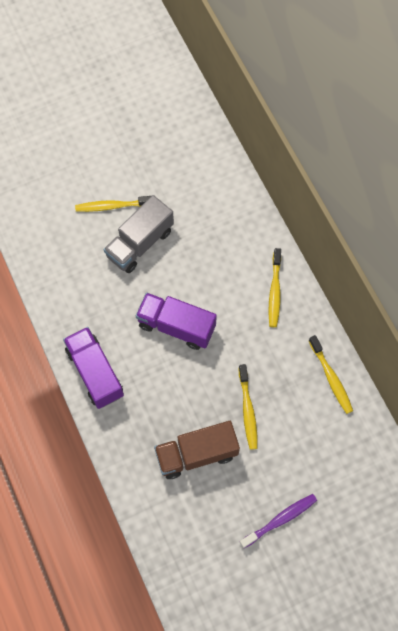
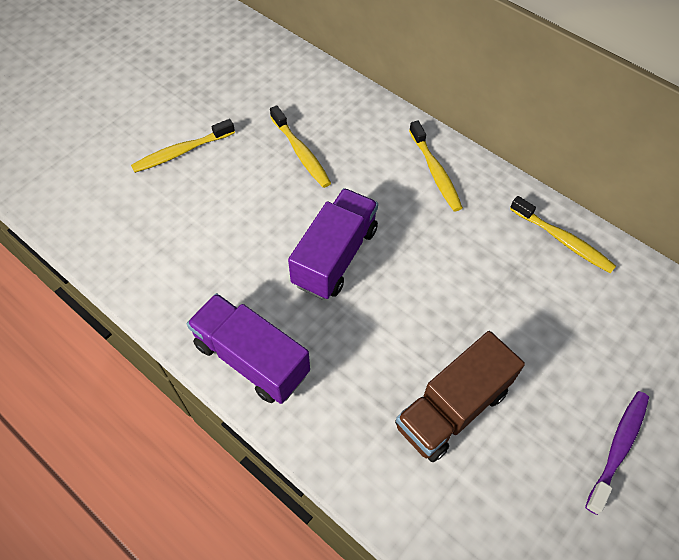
camera: 25 degrees left, 10 degrees down
grey truck [104,195,174,273] -> none
purple truck [136,293,217,350] -> purple truck turned 120 degrees clockwise [288,188,378,300]
yellow toothbrush [239,364,258,450] -> yellow toothbrush moved to [270,105,331,188]

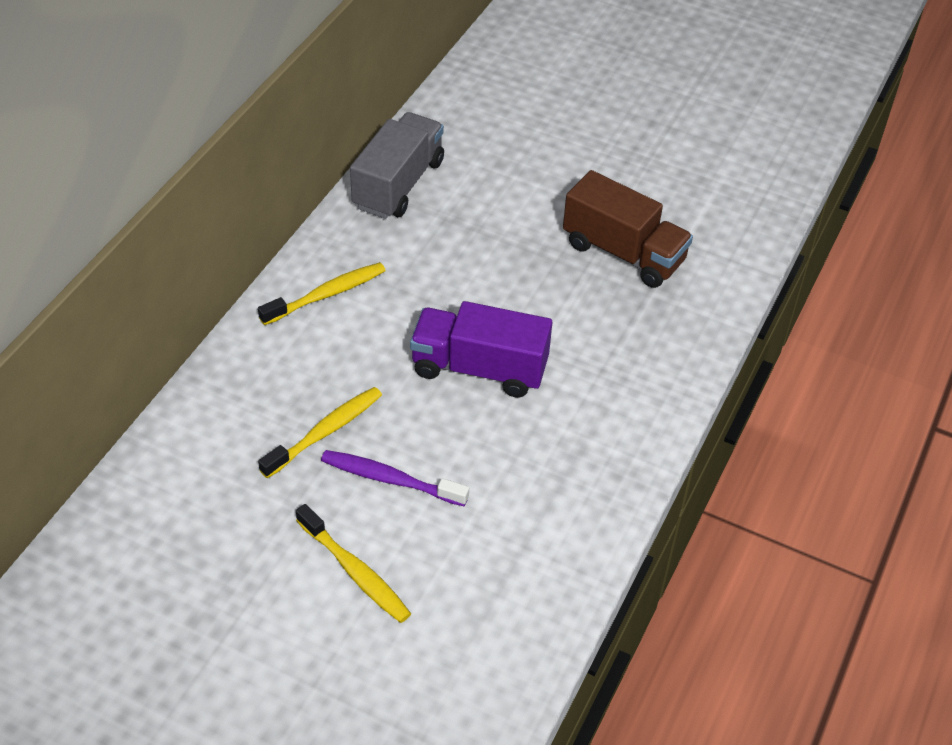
camera: 105 degrees left, 10 degrees down
purple truck [187,293,310,404] -> none
yellow toothbrush [510,196,616,273] -> grey truck [350,112,444,219]
purple toothbrush [585,391,649,515] -> purple toothbrush moved to [321,450,469,506]

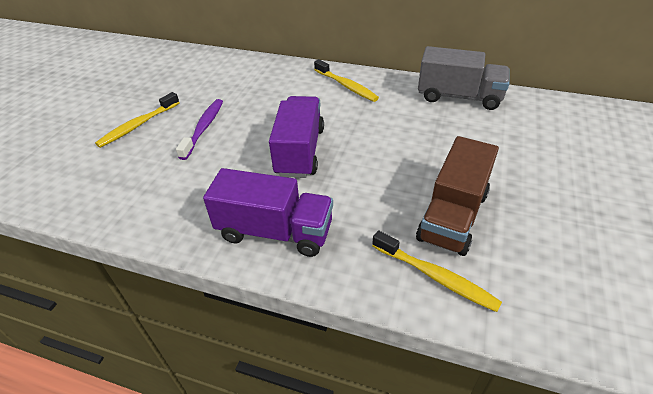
camera: 85 degrees right, 5 degrees down
yellow toothbrush [258,387,382,478] -> yellow toothbrush moved to [372,231,502,312]
none -> purple truck [203,168,333,257]

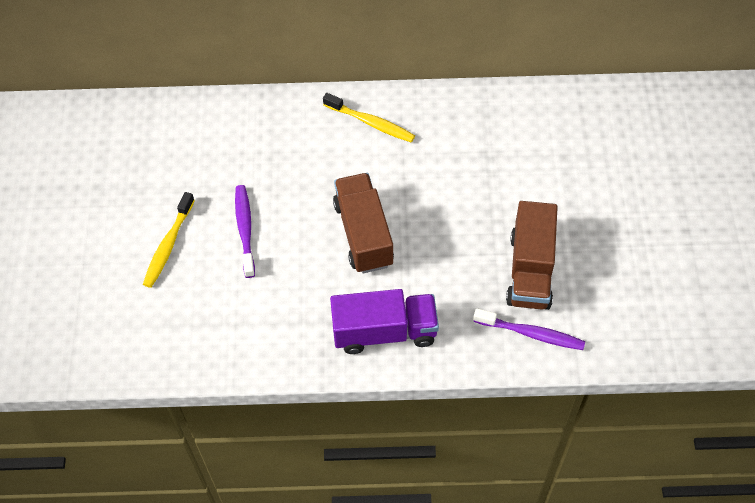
camera: 20 degrees left, 15 degrees up
purple truck [269,96,324,178] -> brown truck [333,173,394,273]
yellow toothbrush [372,231,502,312] -> purple toothbrush [473,308,585,350]
grey truck [418,46,510,110] -> none

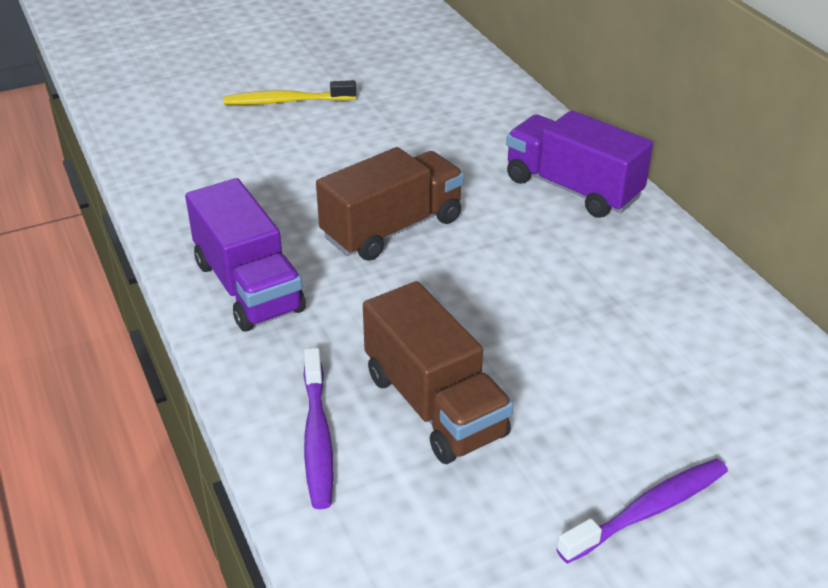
camera: 65 degrees right, 20 degrees down
purple toothbrush [235,185,255,278] -> purple toothbrush moved to [556,458,728,564]
yellow toothbrush [323,93,415,143] -> purple truck [506,110,653,218]
brown truck [506,201,558,310] -> brown truck turned 105 degrees counterclockwise [363,281,514,464]

